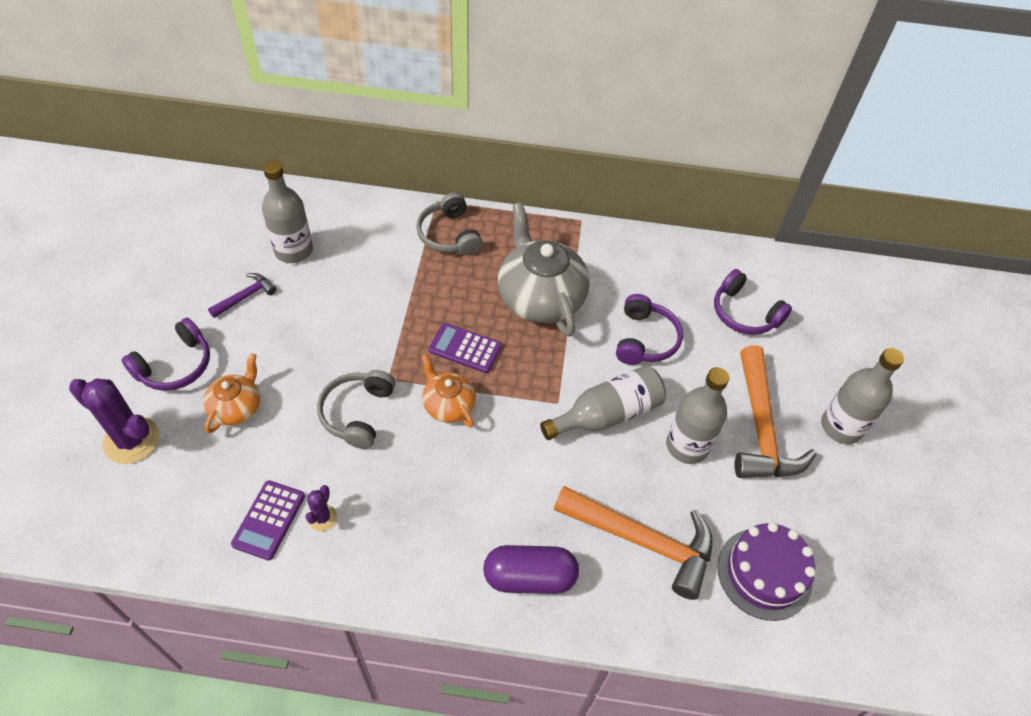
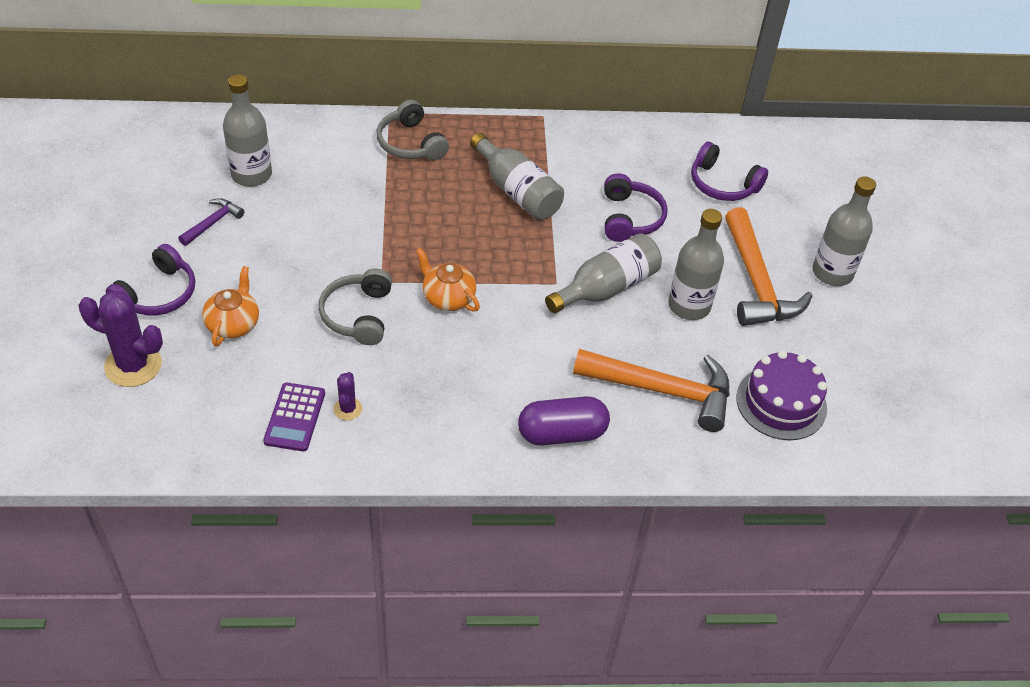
camera: 10 degrees left, 5 degrees down
purple calculator [429,323,502,373] -> none
grey teapot [498,202,590,337] -> grey bottle [470,133,564,220]

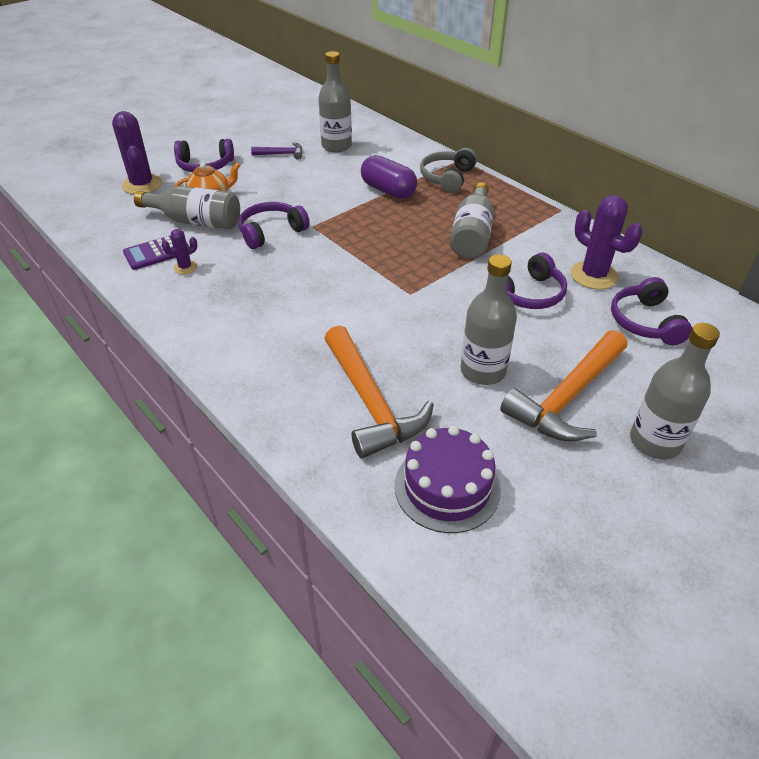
camera: 55 degrees right, 5 degrees down
grey headphones [319,268,392,345] -> purple headphones [238,202,310,249]
orange teapot [416,248,480,312] -> none
purple capsule [518,396,610,445] -> purple capsule moved to [361,155,417,199]
grey bottle [545,233,662,313] -> grey bottle moved to [134,186,240,230]
none -> purple cactus [571,195,642,289]

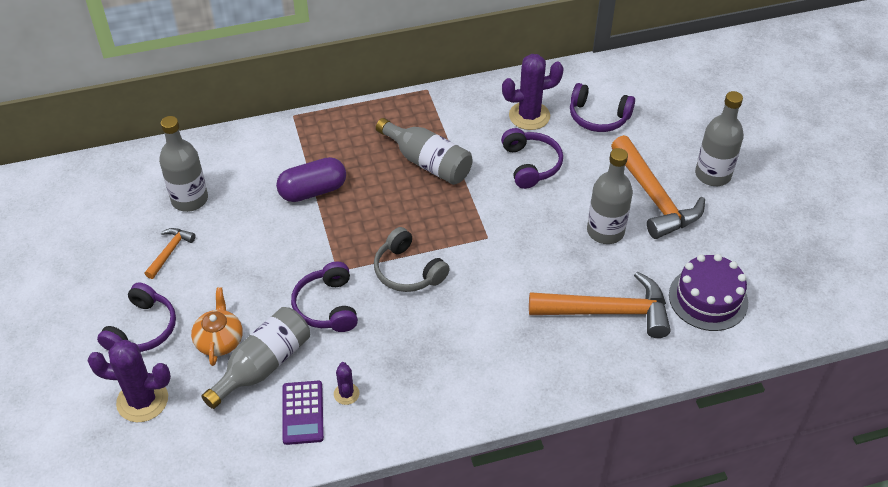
camera: 65 degrees left, 5 degrees up
purple hammer [251,142,302,160] -> orange hammer [145,228,196,279]
grey headphones [420,148,477,193] -> grey headphones moved to [374,227,450,292]

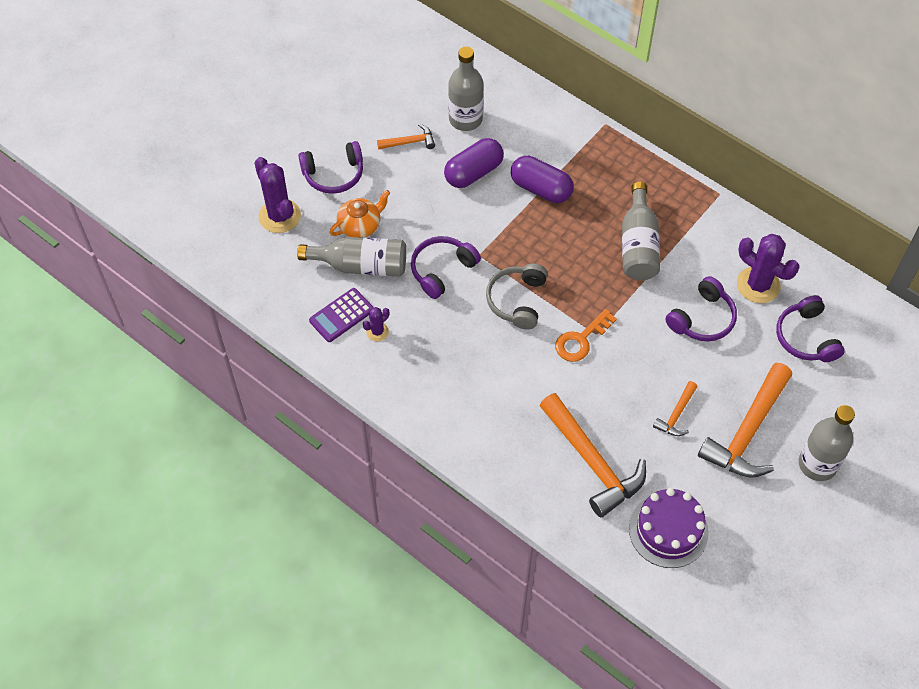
camera: 55 degrees right, 10 degrees up
grey bottle [587,148,633,244] -> orange hammer [653,381,698,436]
none -> purple capsule [444,138,504,188]
none -> orange key [555,309,617,362]

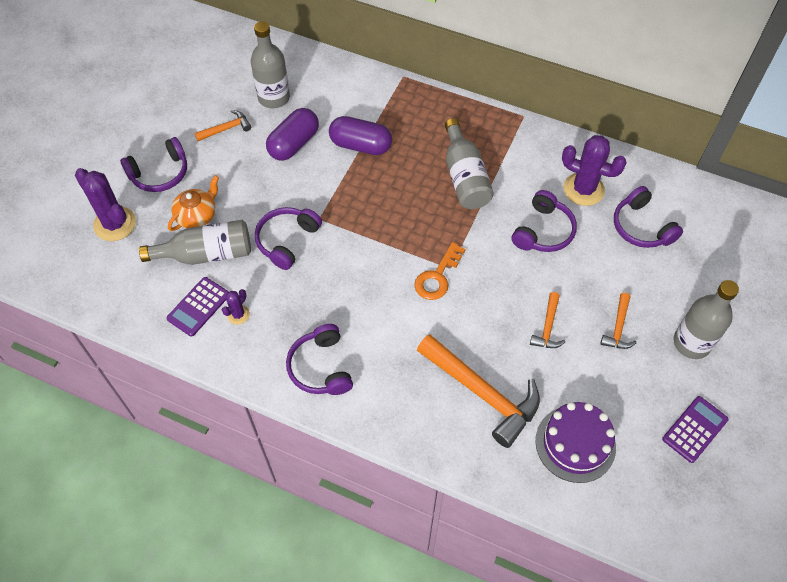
camera: 15 degrees left, 0 degrees up
grey headphones [486,263,548,330] -> none
orange hammer [698,363,792,478] -> orange hammer [600,293,637,349], size x0.48
none -> purple headphones [286,324,353,395]
none -> purple calculator [662,396,729,463]

